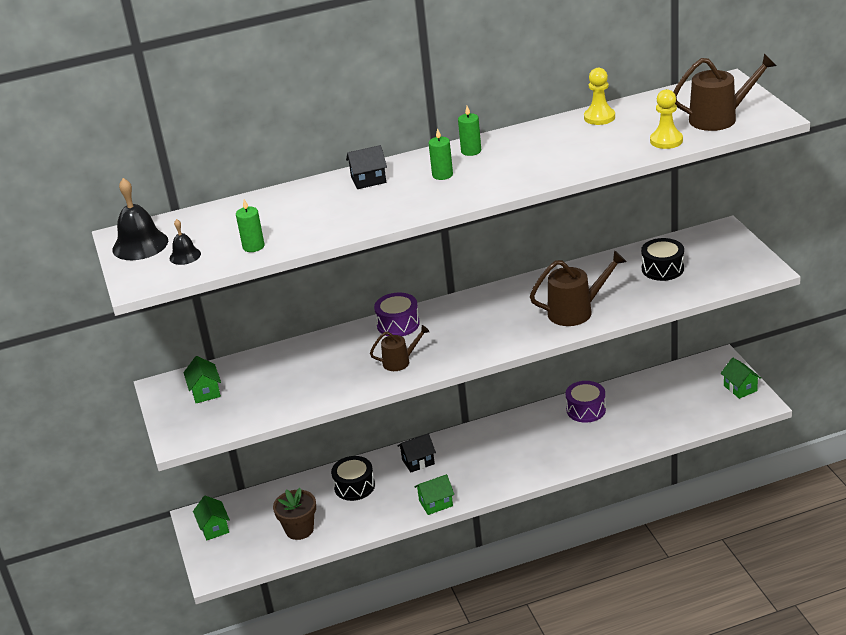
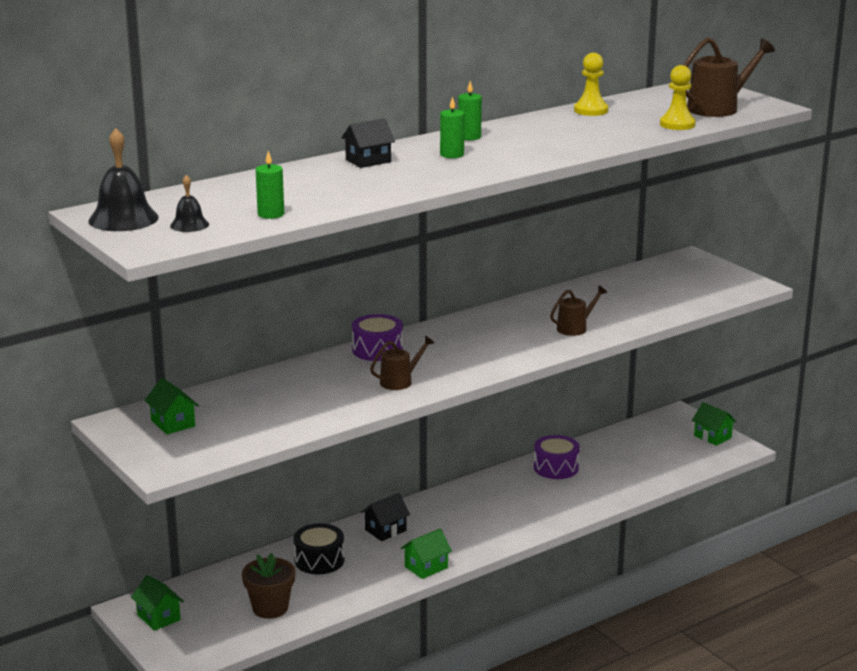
camera: 20 degrees left, 10 degrees down
brown watering can [530,250,627,326] -> brown watering can [550,286,607,336], size x0.60
black drum [641,238,684,281] -> none

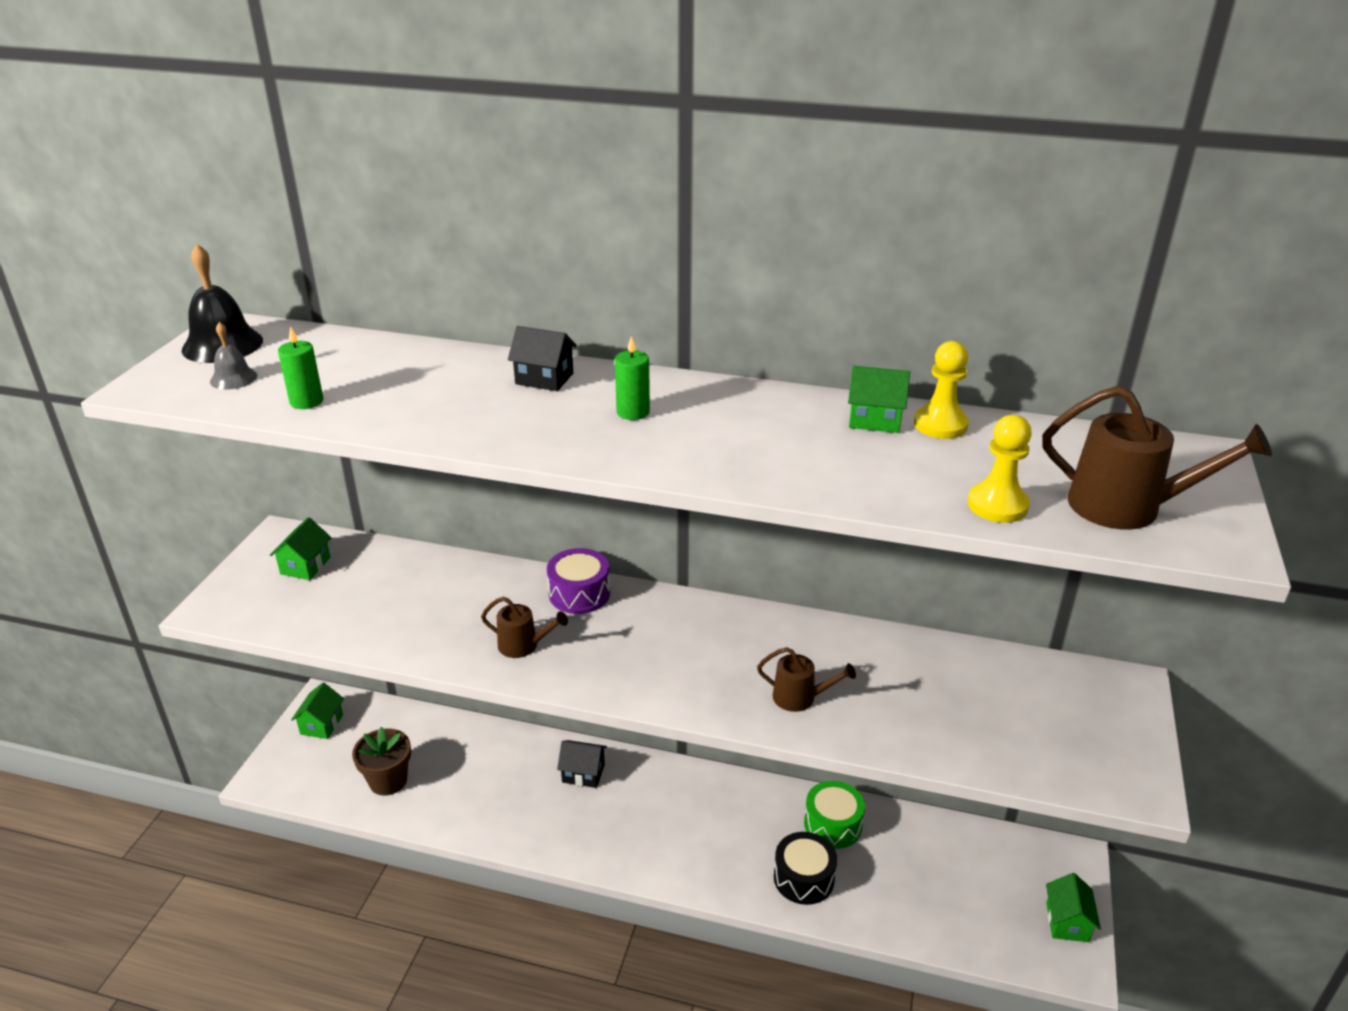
camera: 50 degrees right, 10 degrees up
black bell [170,175,209,232] -> grey bell [210,322,257,390]
black drum [293,523,344,574] -> black drum moved to [774,832,837,905]
green house [401,528,452,579] -> green house moved to [848,366,910,433]
green candle [458,81,482,140] -> none
purple drum [534,435,580,479] -> green drum [804,781,865,849]

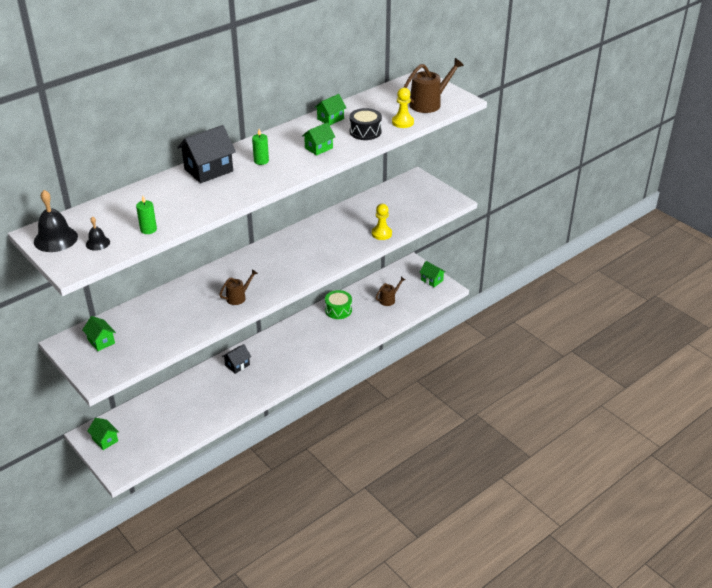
camera: 55 degrees left, 5 degrees up
grey bell [210,322,257,390] -> black bell [86,216,110,251]
brown flower pot [352,727,411,796] -> none
black house [508,326,577,391] -> black house [177,125,236,183], size x1.71
purple drum [547,548,610,614] -> none
brown watering can [757,647,856,712] -> brown watering can moved to [376,277,405,306]
black drum [774,832,837,905] -> black drum moved to [349,108,382,140]
yellow pawn [914,341,969,439] -> yellow pawn moved to [372,204,392,240]
none -> green house [302,122,335,156]

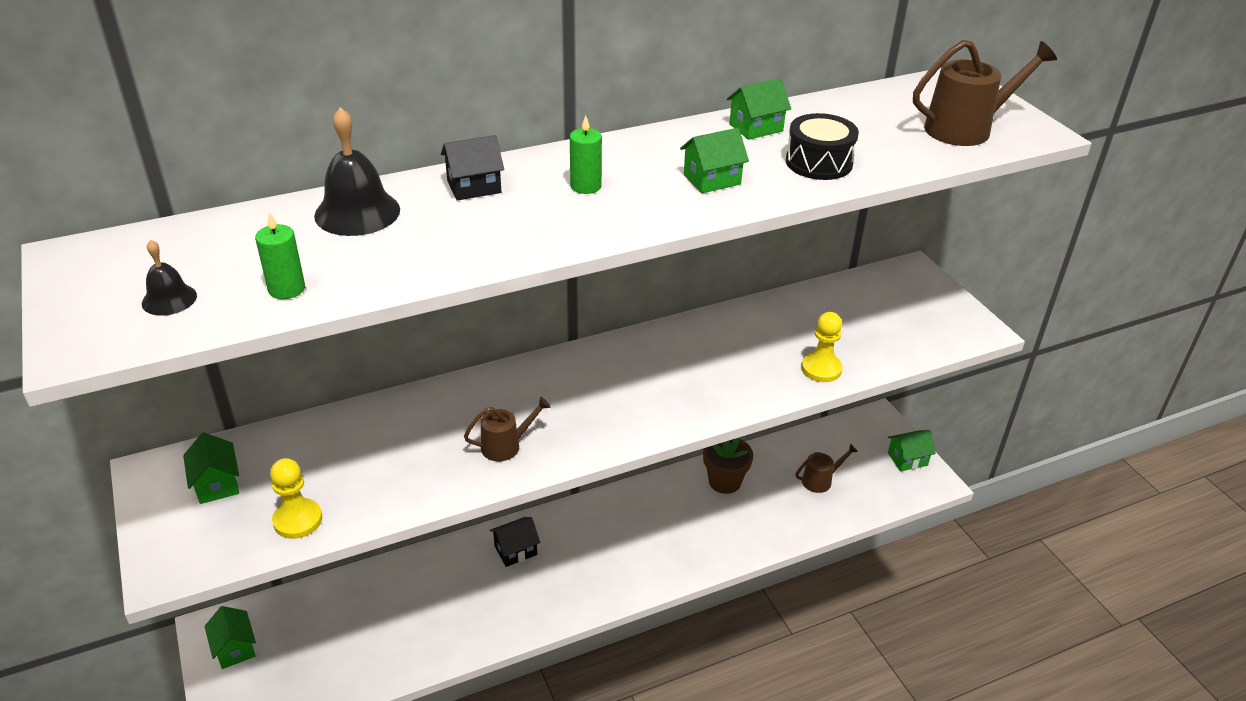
camera: 15 degrees right, 0 degrees up
black bell [34,190,78,252] -> black bell moved to [314,107,400,236]
black house [177,125,236,183] -> black house [441,135,504,201], size x0.59
green drum [325,290,352,319] -> brown flower pot [703,438,753,494]
yellow pawn [392,88,414,128] -> yellow pawn moved to [270,458,322,539]
green house [419,261,446,287] -> green house turned 75 degrees counterclockwise [888,430,936,471]

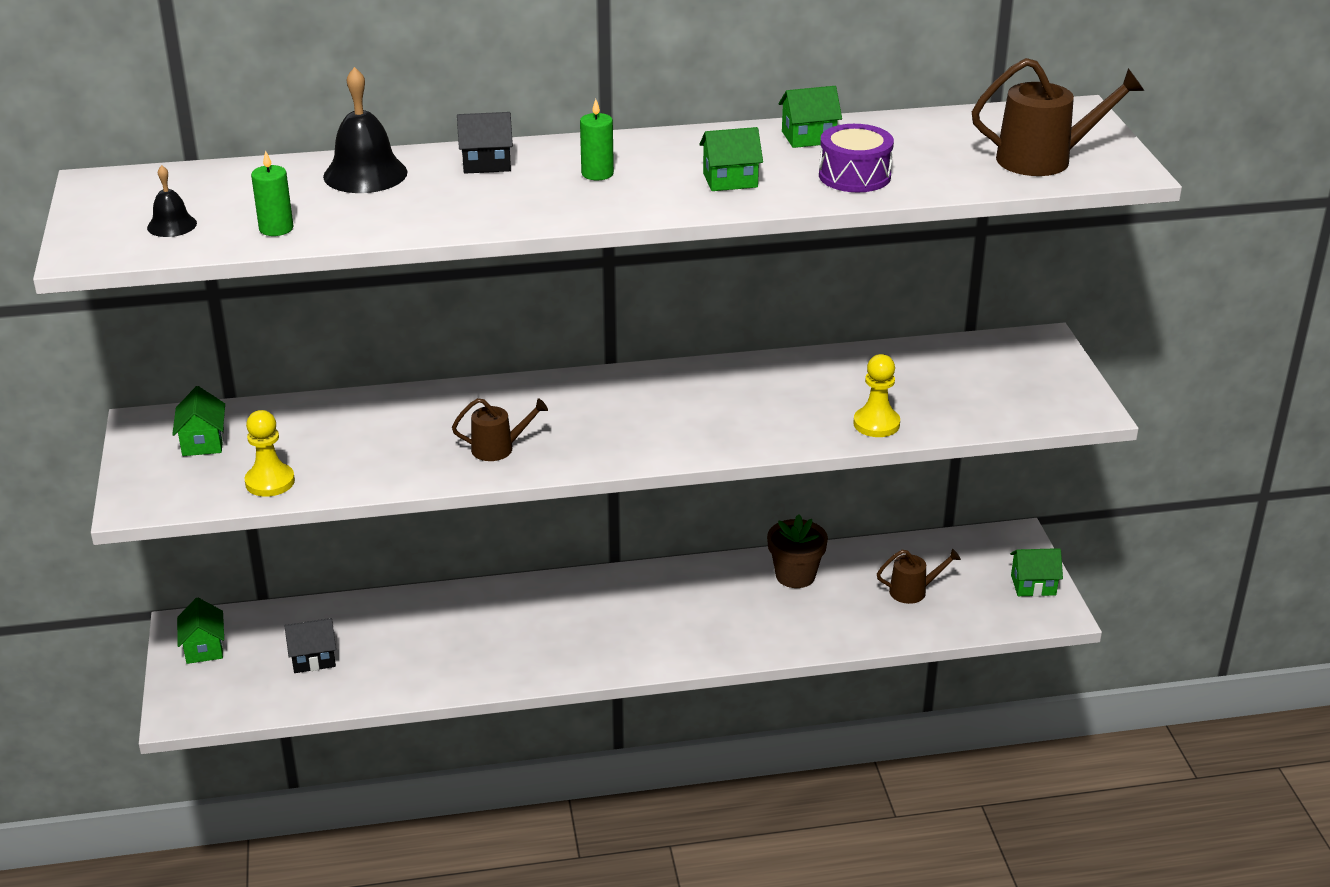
camera: 15 degrees right, 5 degrees down
black house [490,517,540,567] -> black house moved to [285,618,336,673]
black drum [786,113,859,180] -> purple drum [819,124,894,192]

